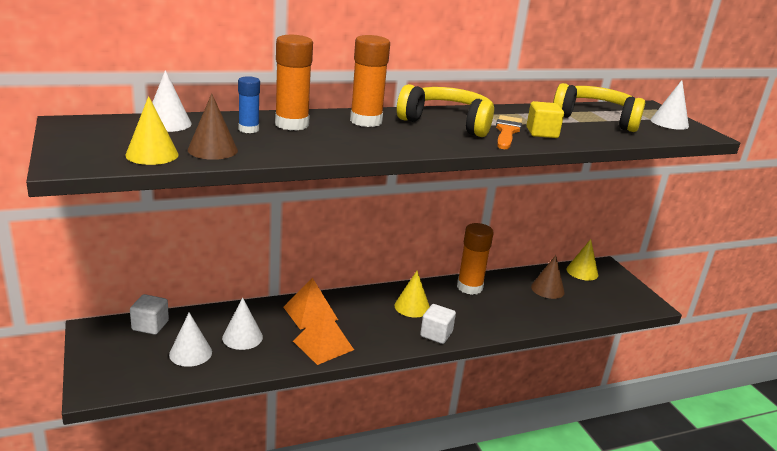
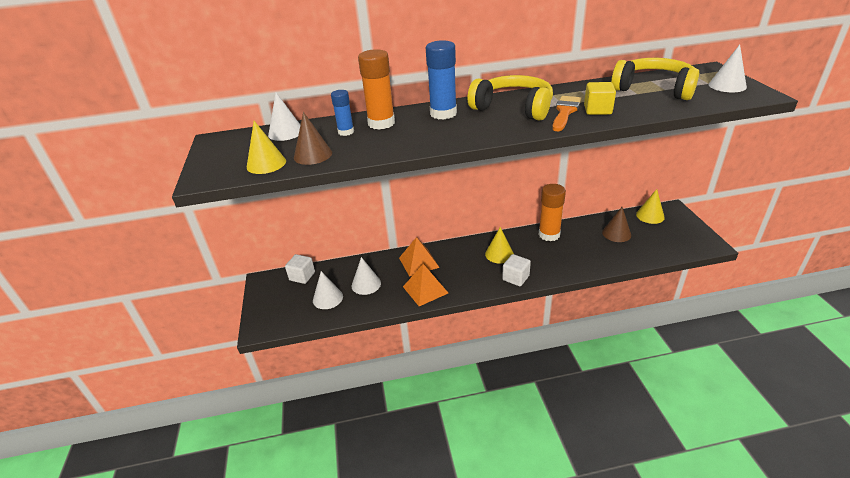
camera: 15 degrees right, 10 degrees up
orange glue stick [350,35,390,127] -> blue glue stick [426,40,457,120]

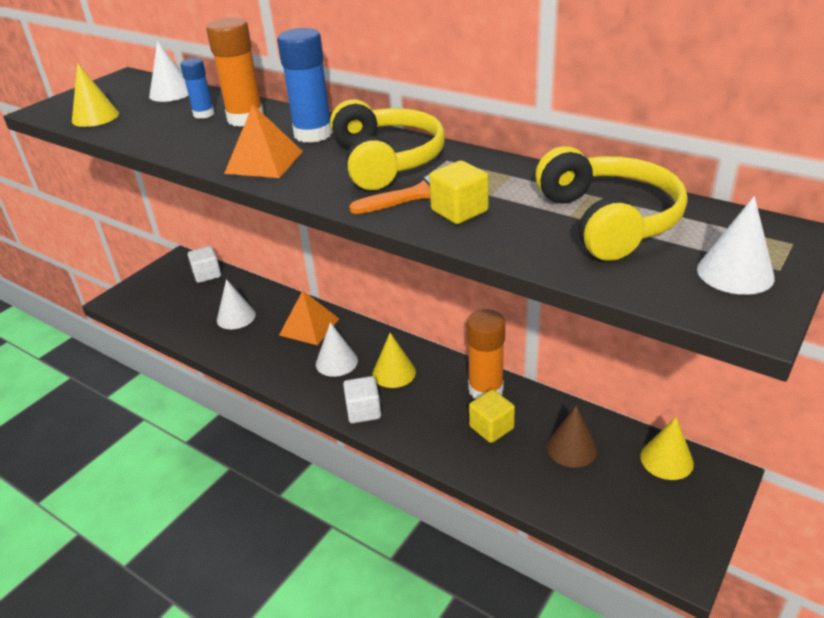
camera: 45 degrees right, 0 degrees up
brown cone [294,112,332,165] -> none
white cone [313,271,343,309] -> white cone moved to [316,322,358,377]
orange pyramid [403,264,448,306] -> orange pyramid moved to [224,105,303,178]
none -> yellow cube [469,389,515,443]

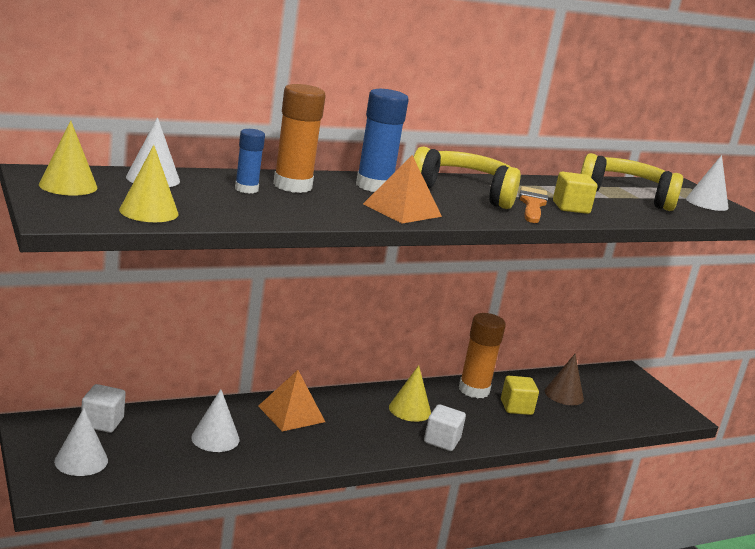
camera: 65 degrees left, 15 degrees down
white cone [316,322,358,377] -> white cone moved to [54,408,108,476]
yellow cone [640,417,694,480] -> yellow cone moved to [39,121,97,196]

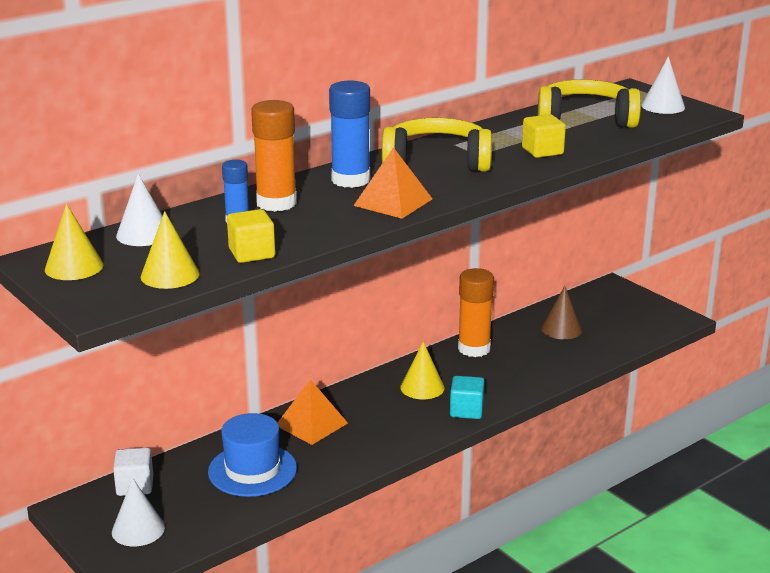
camera: 10 degrees left, 5 degrees up
white cone [191,389,240,452] -> blue hat [208,413,297,497]
white cube [424,404,466,451] -> turquoise cube [450,376,485,419]
yellow cube [501,376,539,415] -> yellow cube moved to [227,209,275,263]
orange brush [519,186,548,223] -> none

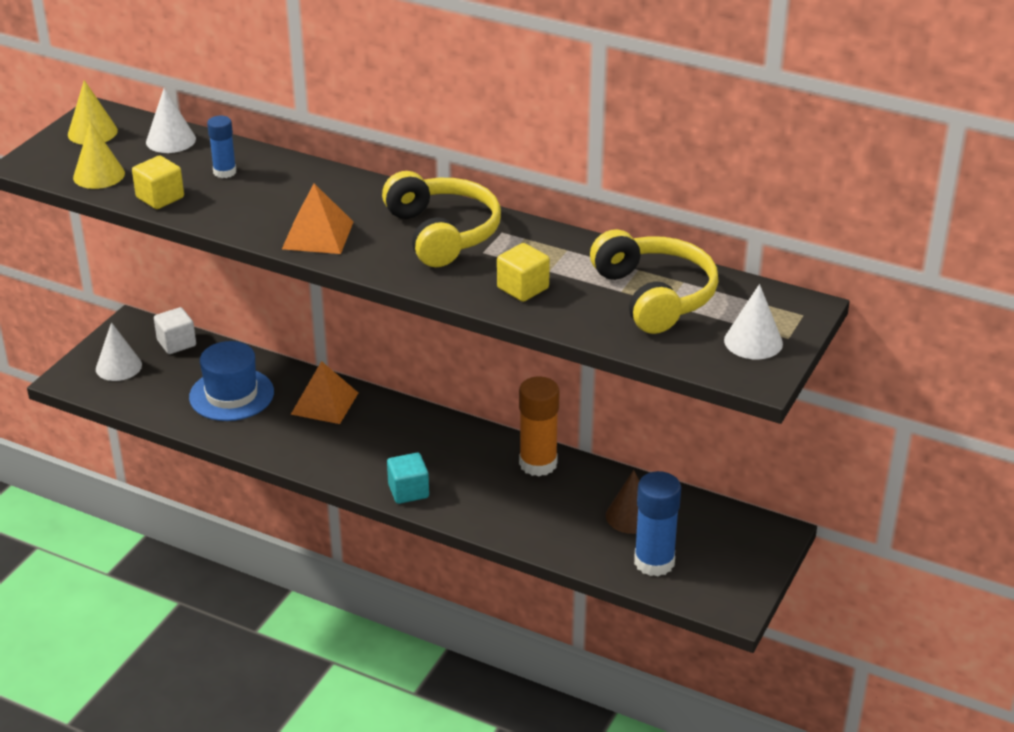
camera: 65 degrees right, 10 degrees up
orange glue stick [251,100,297,212] -> none
blue glue stick [329,80,370,188] -> blue glue stick moved to [634,471,681,576]
yellow cone [400,342,445,399] -> none

